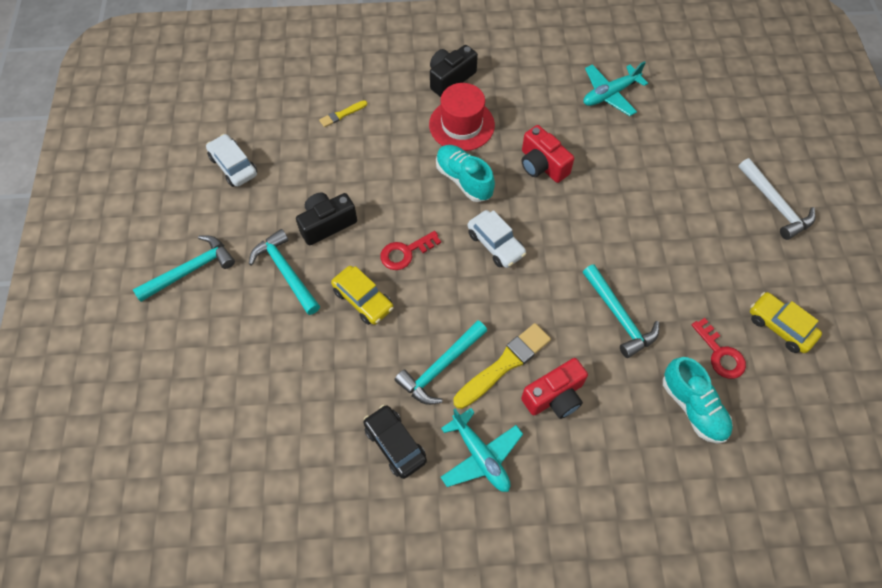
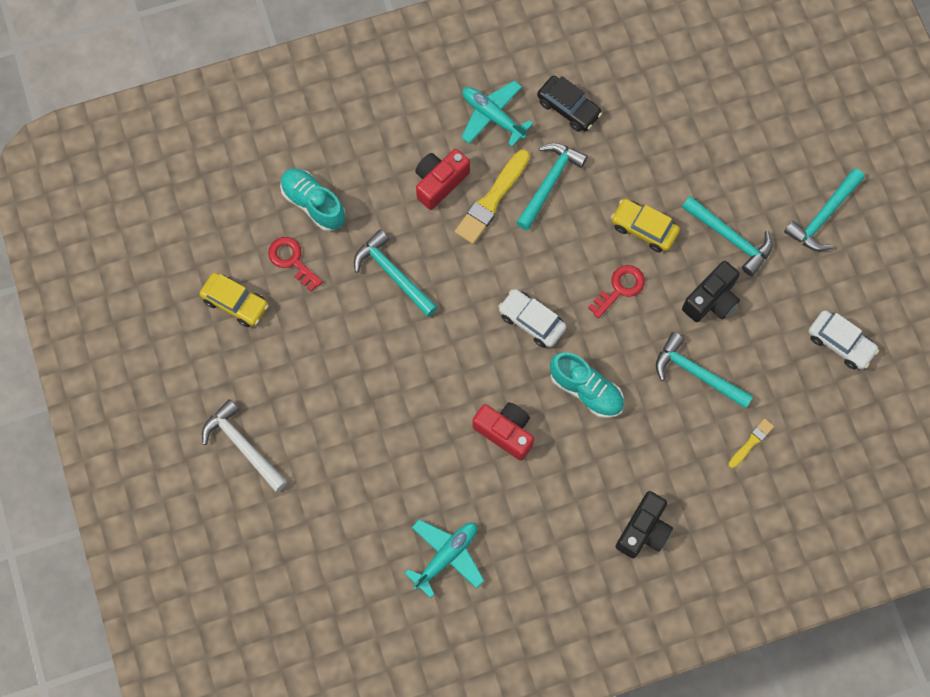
camera: 165 degrees right, 10 degrees up
red hat [429,83,495,151] -> none
none -> turquoise hammer [656,332,753,409]

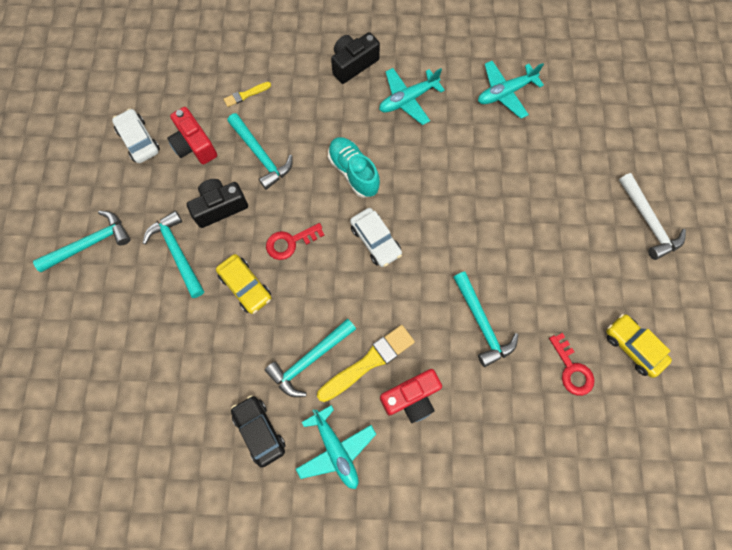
camera: 160 degrees left, 0 degrees up
turquoise shoe [280,168,345,231] -> none
red camera [472,402,534,461] -> red camera moved to [167,107,217,165]
none -> turquoise plane [379,68,445,125]

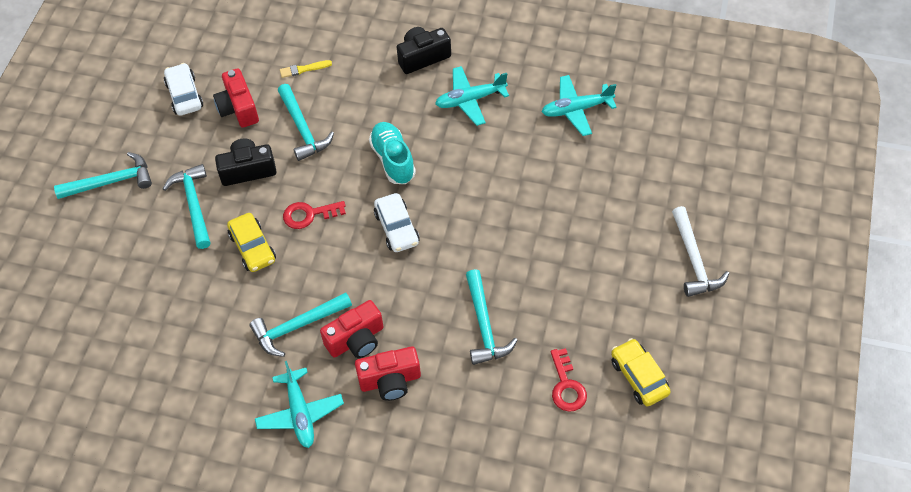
camera: 15 degrees right, 15 degrees down
black car [231,395,285,468] -> none
yellow brush [317,325,415,402] -> red camera [320,300,384,358]

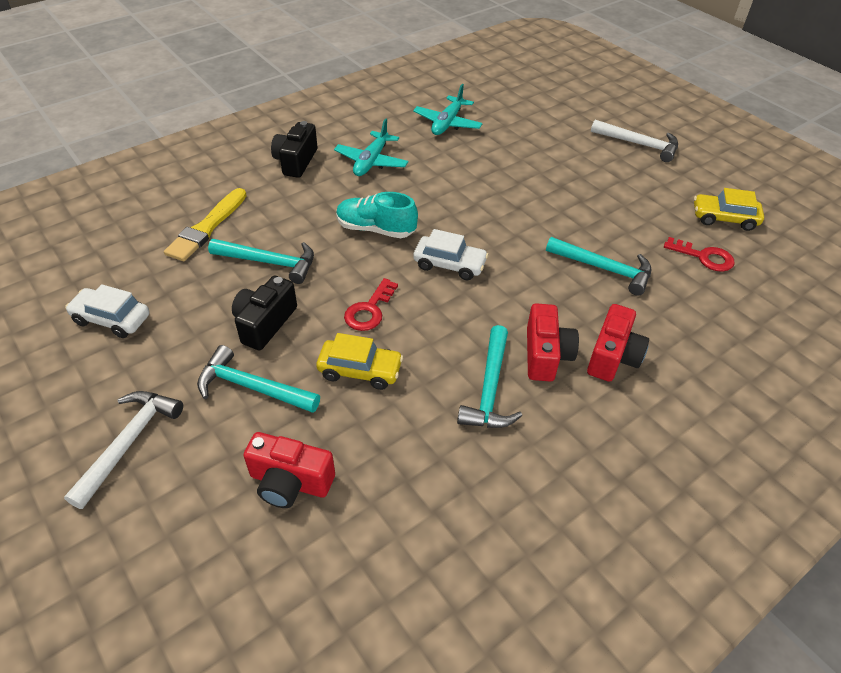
camera: 55 degrees left, 10 degrees down
turquoise hammer [54,152,152,199] -> white hammer [64,391,183,509]
red camera [213,68,259,128] -> red camera moved to [243,432,335,508]
turquoise plane [255,361,344,448] -> none
yellow brush [280,60,332,78] -> yellow brush [164,188,247,261], size x1.93

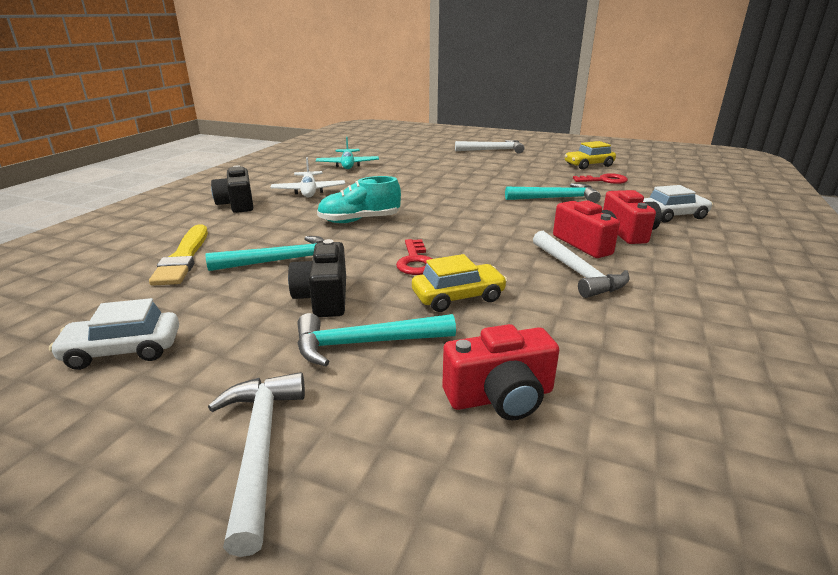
camera: 30 degrees left, 20 degrees down
turquoise plane [334,118,408,176] -> white plane [271,157,345,198]
white car [413,229,488,280] -> white car moved to [643,185,713,223]
turquoise hammer [457,325,522,428] -> white hammer [533,231,630,298]

